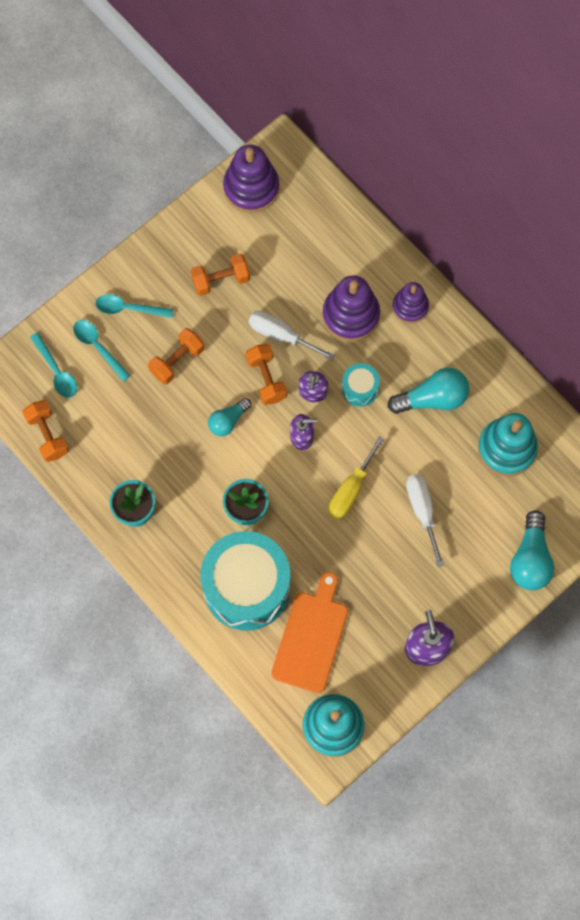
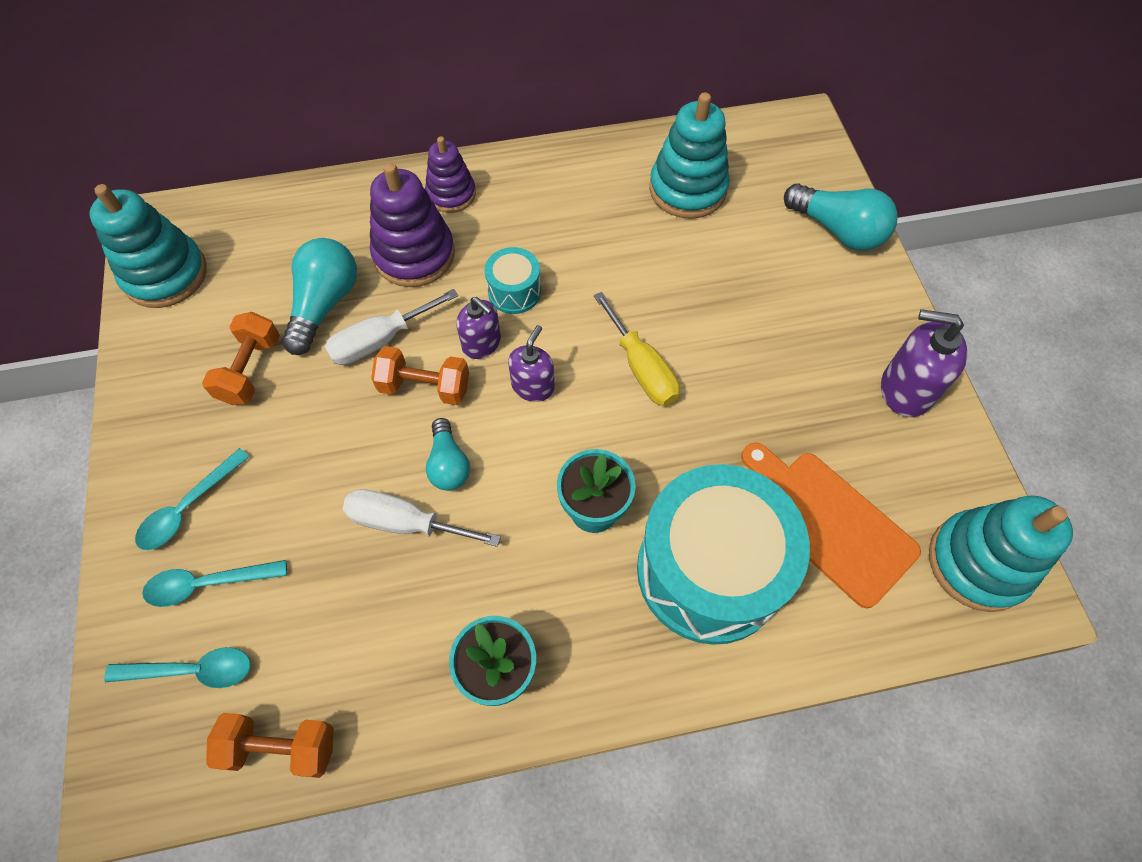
camera: 60 degrees left, 10 degrees down
orange dumbbell [148,328,204,385] -> none
purple stacking toy [223,145,279,213] -> turquoise stacking toy [89,184,207,308]
turquoise light bulb [388,368,469,414] -> turquoise light bulb moved to [281,238,357,355]
white screwdriver [406,474,444,567] -> white screwdriver moved to [343,489,501,547]

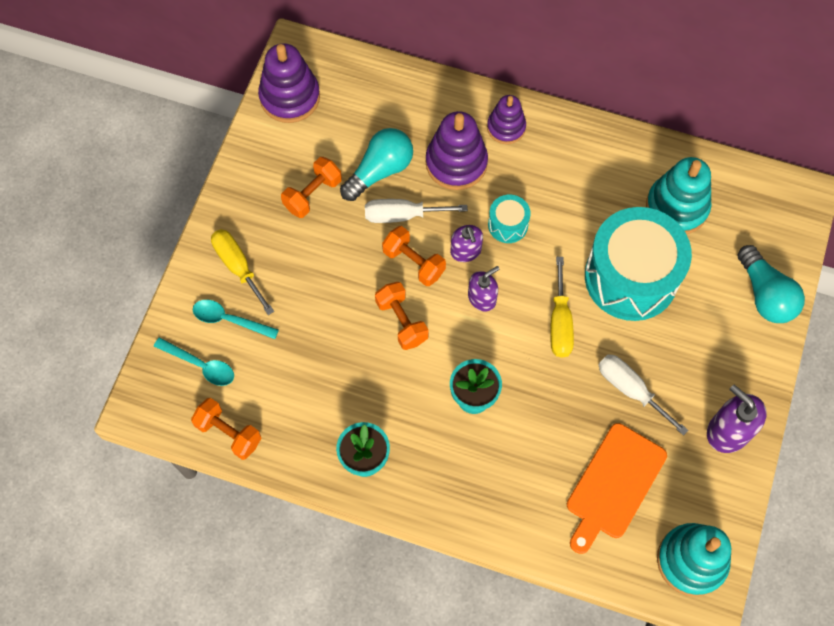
camera: 30 degrees right, 5 degrees up
turquoise stacking toy [89,184,207,308] -> purple stacking toy [258,43,320,123]
turquoise spoon [135,448,250,550] -> yellow screwdriver [211,229,274,315]
white screwdriver [343,489,501,547] -> white screwdriver moved to [599,355,688,436]
turquoise light bulb [426,418,470,491] -> orange dumbbell [375,282,429,350]
turquoise drum [637,464,810,645] -> turquoise drum moved to [585,207,692,321]
orange cutting board [741,442,921,608] -> orange cutting board turned 135 degrees counterclockwise [567,423,667,554]

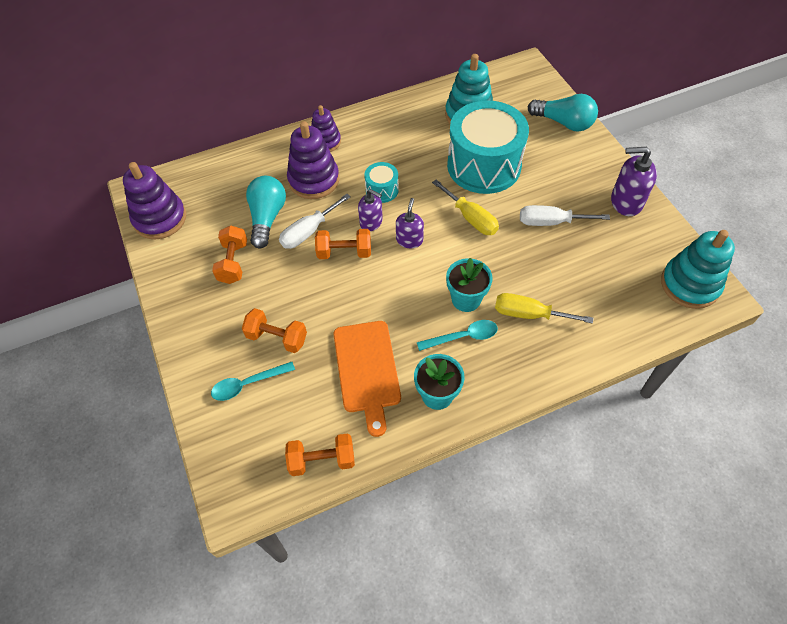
camera: 40 degrees left, 10 degrees down
turquoise spoon [154,337,234,386] -> turquoise spoon moved to [417,320,498,351]
yellow screwdriver [211,229,274,315] -> yellow screwdriver moved to [495,293,593,324]
orange dumbbell [375,282,429,350] -> orange dumbbell moved to [242,308,307,353]
orange cutting board [567,423,667,554] -> orange cutting board moved to [333,321,401,437]

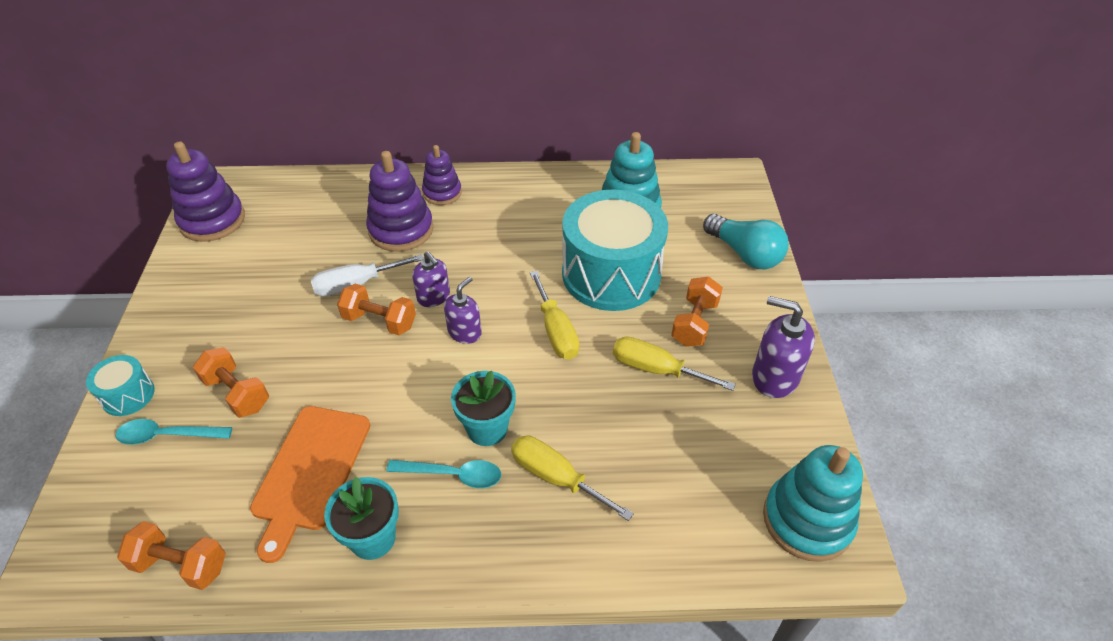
camera: 20 degrees right, 10 degrees down
orange dumbbell [212,226,247,284] -> orange dumbbell moved to [671,276,723,347]
turquoise light bulb [246,176,286,248] -> none
turquoise drum [364,162,399,203] -> turquoise drum moved to [86,355,155,416]
white screwdriver [520,205,610,226] -> yellow screwdriver [613,337,736,391]

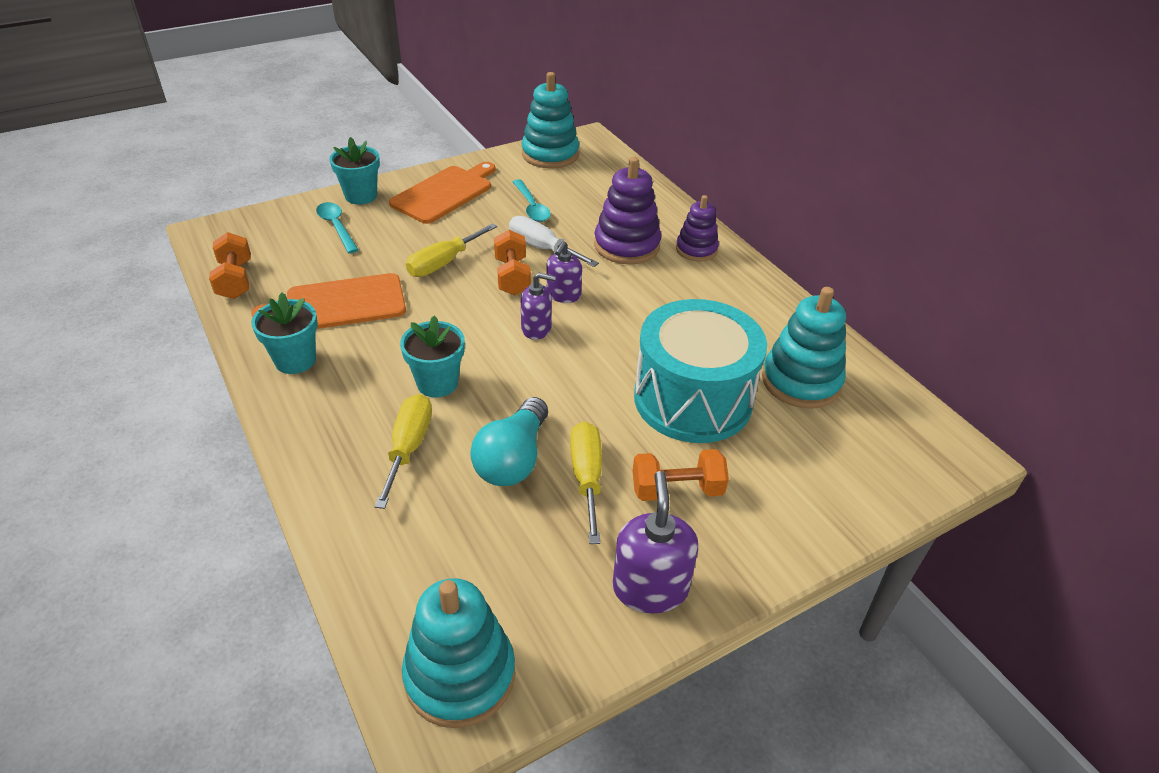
camera: 60 degrees right, 5 degrees down
turquoise drum [86,355,155,416] -> turquoise flower pot [329,137,380,205]
purple stacking toy [166,142,245,242] -> turquoise stacking toy [521,72,579,168]
orange dumbbell [193,347,269,418] -> none
turquoise spoon [386,460,501,488] -> turquoise spoon moved to [513,179,551,222]
yellow screwdriver [530,271,580,359] -> yellow screwdriver moved to [406,223,497,277]
turquoise light bulb [703,214,789,269] -> turquoise light bulb moved to [470,397,548,486]
none -> orange cutting board [389,162,496,224]

